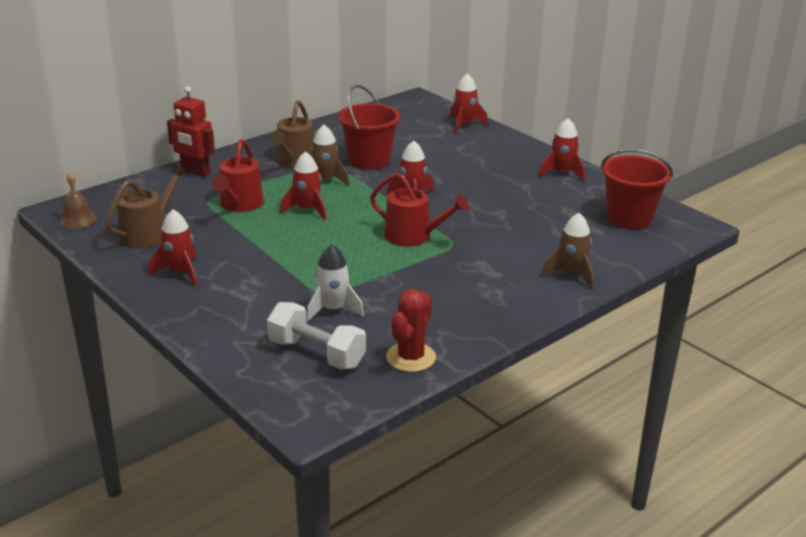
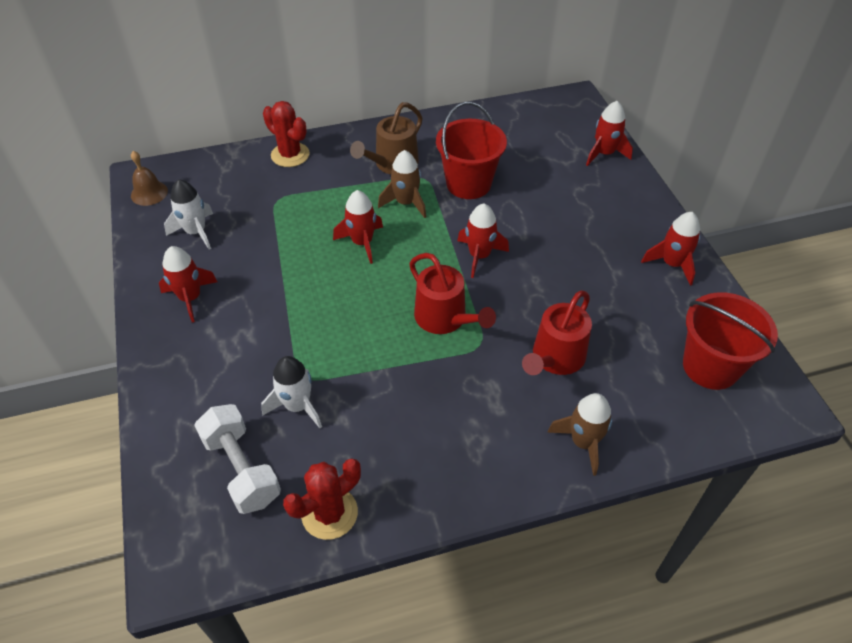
camera: 25 degrees right, 20 degrees up
brown watering can [106,164,188,248] -> white rocket [164,179,213,250]
red robot [167,86,215,177] -> red cactus [263,101,310,167]
red watering can [212,139,264,212] -> red watering can moved to [522,291,592,375]

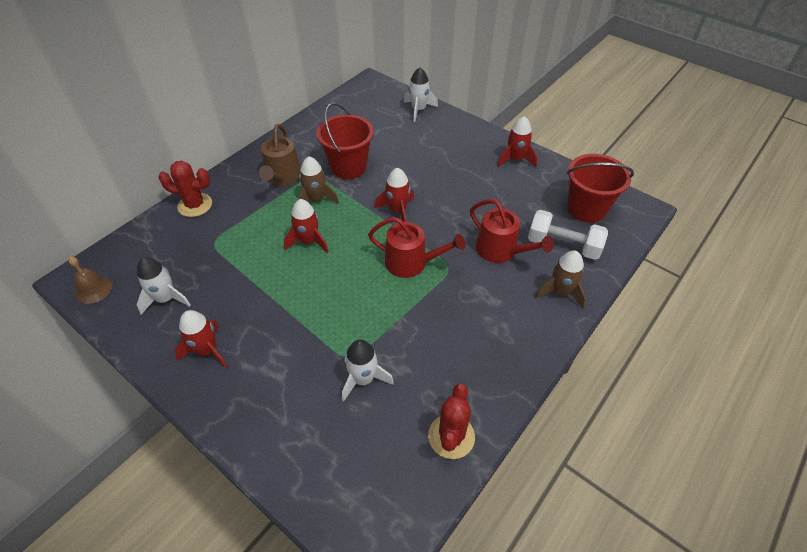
camera: 35 degrees left, 0 degrees up
white dumbbell [194,404,281,514] -> white dumbbell moved to [528,210,608,260]
red watering can [522,291,592,375] -> red watering can turned 45 degrees counterclockwise [470,199,554,263]
red rocket [586,101,633,166] -> white rocket [404,67,438,122]

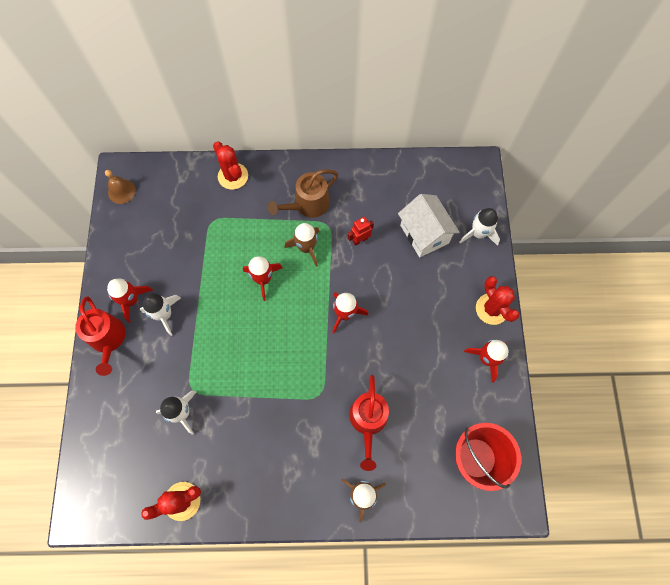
camera: 50 degrees right, 20 degrees up
white rocket [136,257,190,315] -> white rocket moved to [140,293,181,336]
red bucket [316,103,374,179] -> red robot [348,217,374,246]
red watering can [368,217,465,278] -> red watering can moved to [75,296,126,376]
white dumbbell [528,210,608,260] -> none
none -> white house [398,194,460,257]
none -> red cactus [476,276,519,325]

